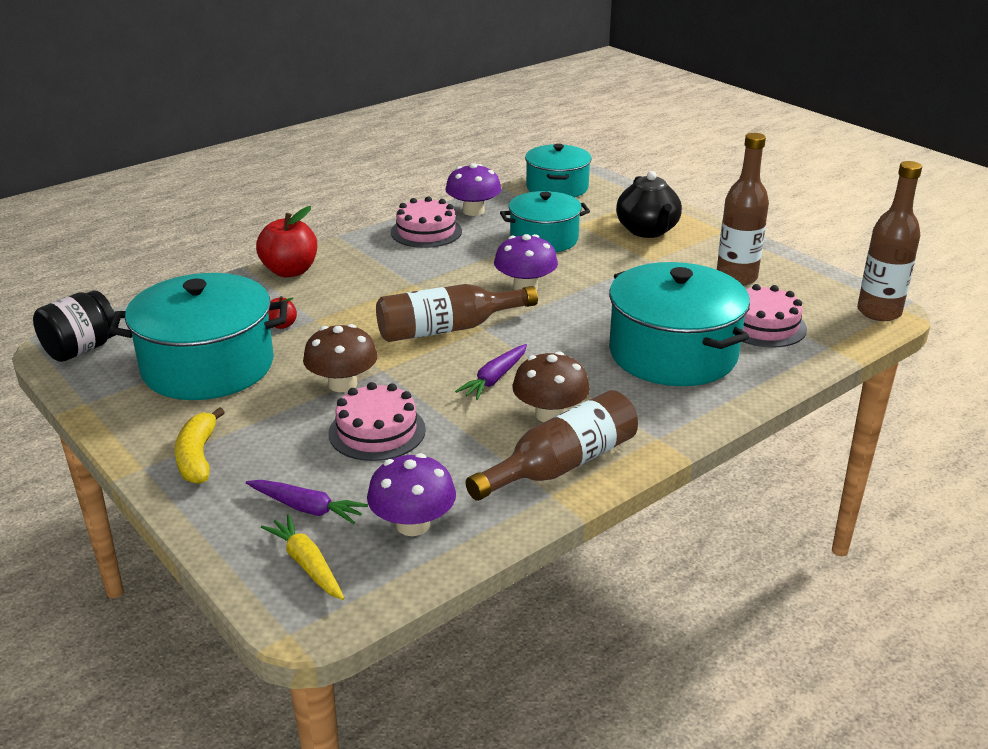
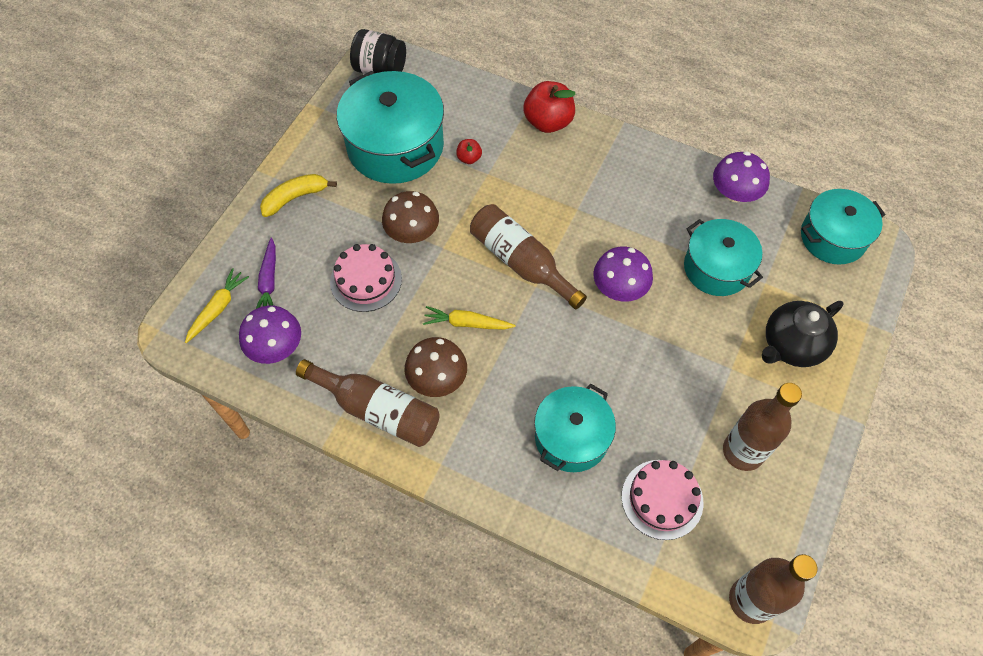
camera: 65 degrees right, 30 degrees up
pink cake [391,196,462,248] -> none
purple carrot [455,344,527,400] -> yellow carrot [423,306,515,329]
turquoise pot [609,262,750,386] -> turquoise pot [534,384,616,472], size x0.64

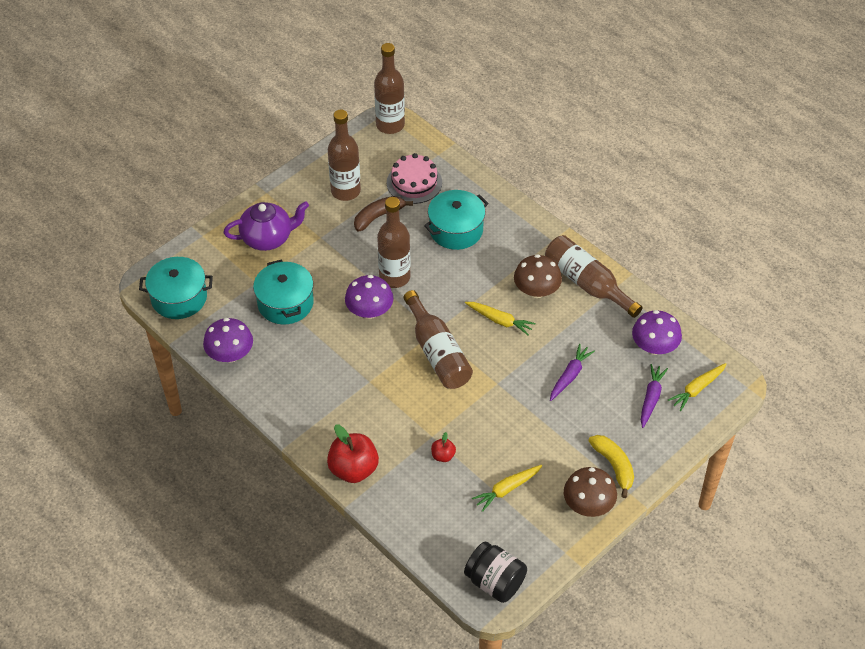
camera: 160 degrees left, 10 degrees down
yellow banana [260,174,337,217] -> yellow banana turned 105 degrees counterclockwise [588,435,634,498]
pink cake [330,244,402,312] -> purple carrot [550,344,595,401]
turquoise pot [337,71,444,184] -> yellow carrot [472,465,543,512]
brown mushroom [382,191,439,243] -> brown mushroom moved to [564,467,617,517]
black teapot [762,301,844,367] -> purple teapot [224,201,309,251]
none -> brown banana [354,196,413,231]
none -> brown bottle [377,197,411,288]

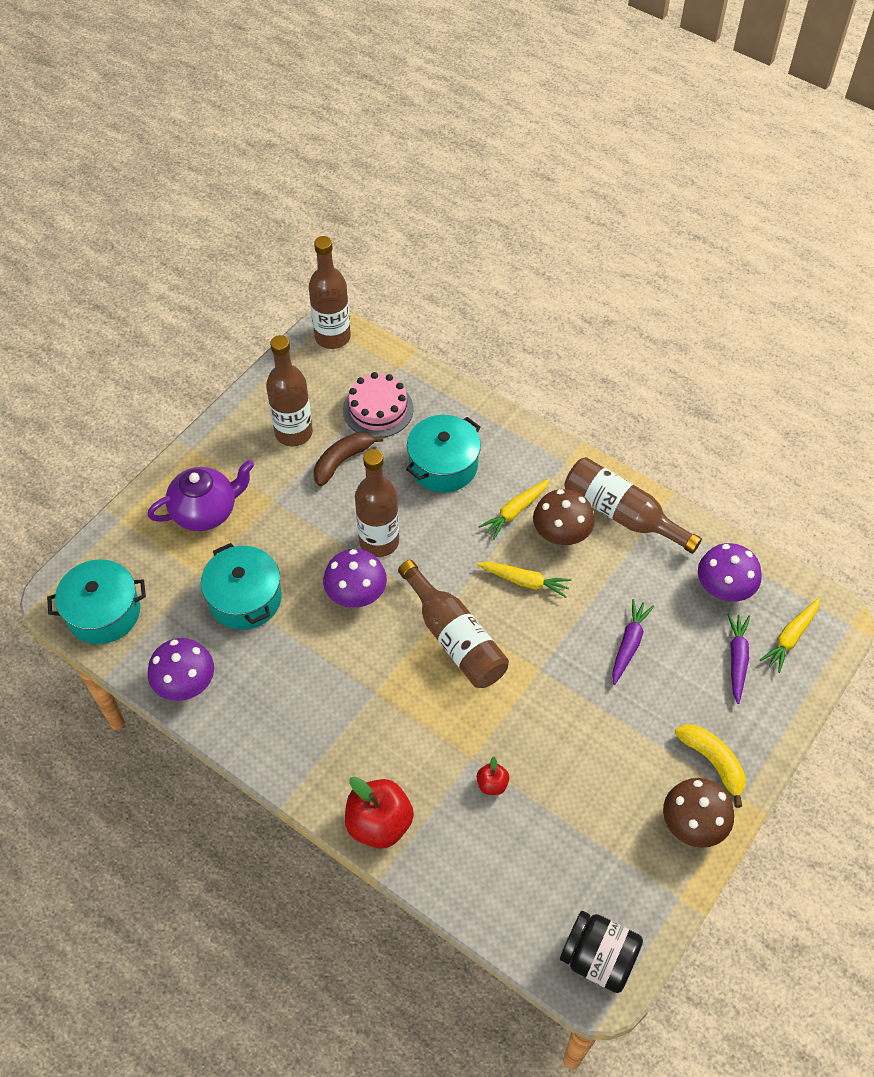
camera: 10 degrees left, 5 degrees up
yellow carrot [472,465,543,512] -> yellow carrot moved to [478,478,550,540]

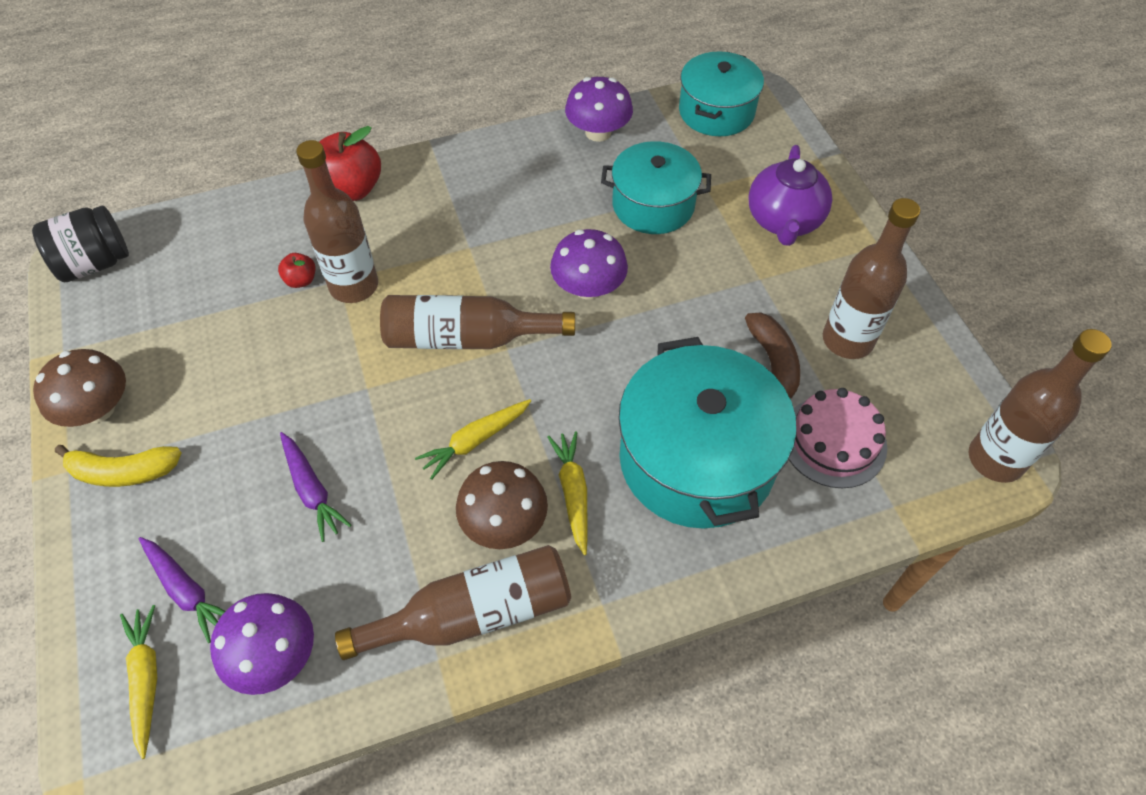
camera: 125 degrees right, 0 degrees up
brown bottle [355,449,399,557] -> brown bottle moved to [296,140,378,303]
turquoise pot [406,415,481,493] -> turquoise pot [618,337,797,529], size x1.56

